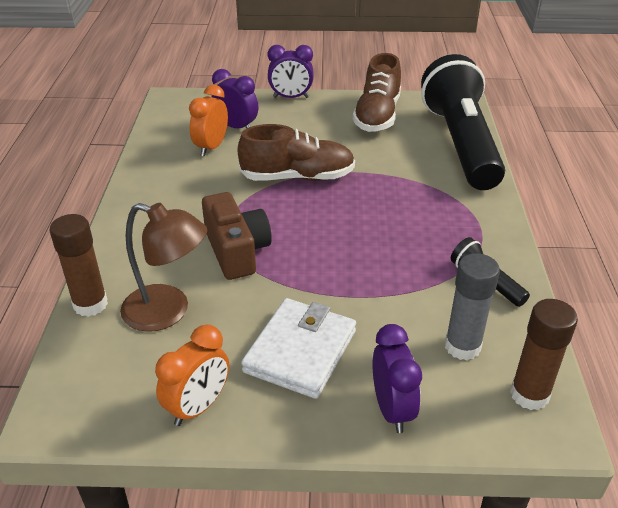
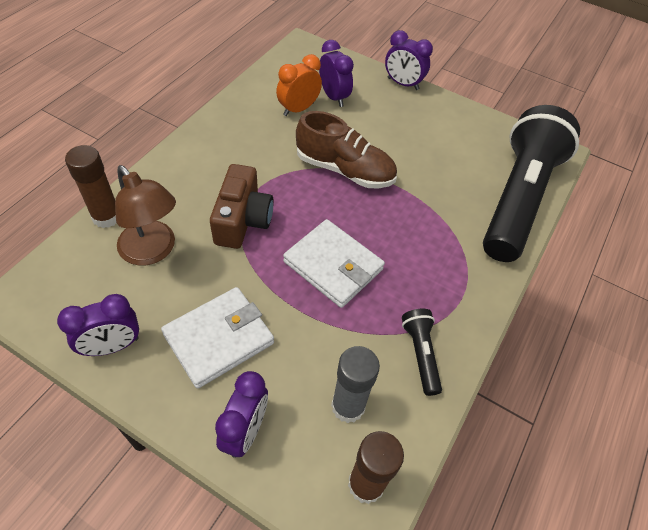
camera: 25 degrees right, 15 degrees up
orange clock [155,324,229,426] -> purple clock [57,294,139,356]
brown shoe [353,53,401,132] -> none
none -> white wallet [283,219,385,308]

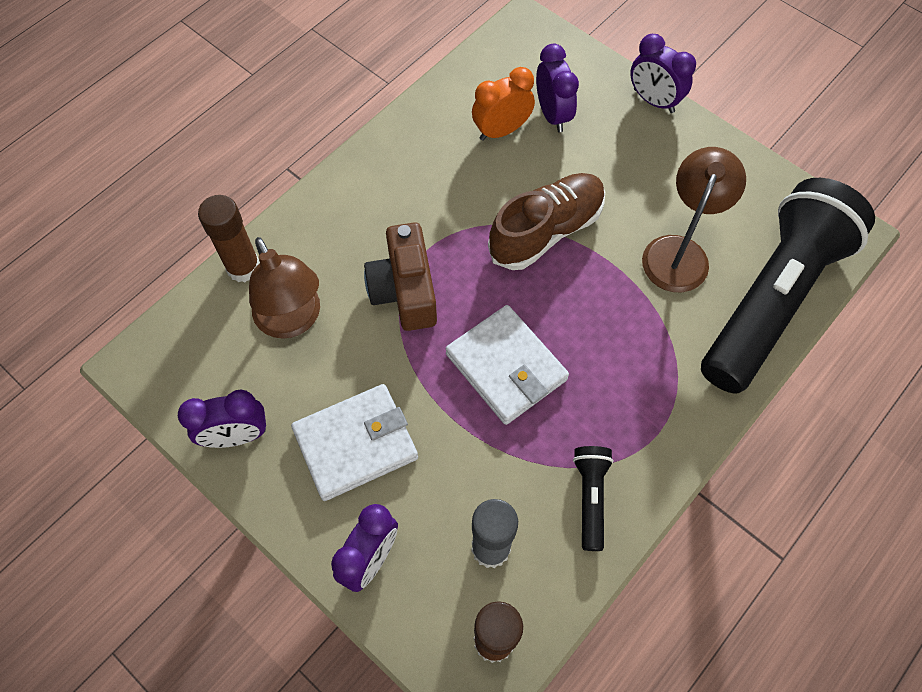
camera: 15 degrees right, 10 degrees up
brown camera [210,164,274,249] -> brown camera turned 150 degrees clockwise [364,222,437,331]
brown shoe [296,111,397,188] -> brown shoe turned 75 degrees counterclockwise [488,173,605,270]
none -> brown lamp [642,147,746,292]

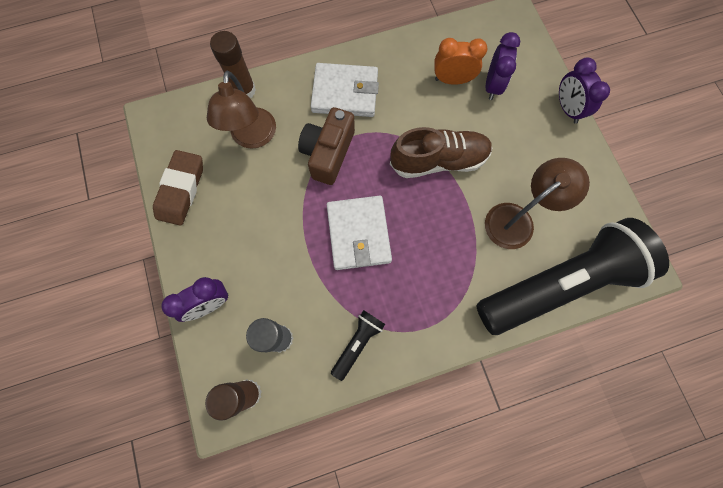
camera: 30 degrees right, 10 degrees up
purple clock [178,389,266,448] -> brown eraser [153,150,203,226]
white wallet [291,384,418,501] -> white wallet moved to [311,63,379,117]

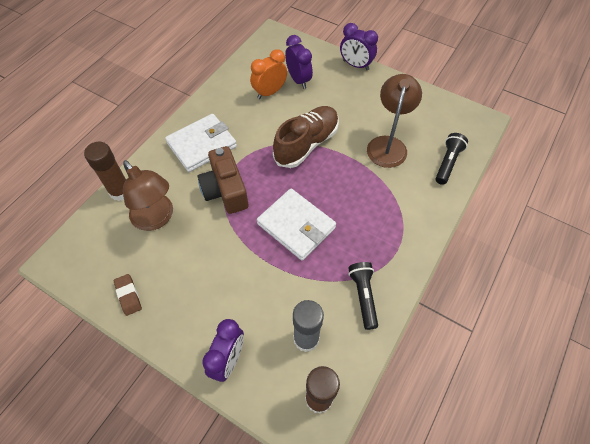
camera: 40 degrees left, 15 degrees down
brown eraser [153,150,203,226] -> brown eraser [114,274,142,316], size x0.55
black flashlight [476,218,669,335] -> black flashlight [435,133,468,185], size x0.40

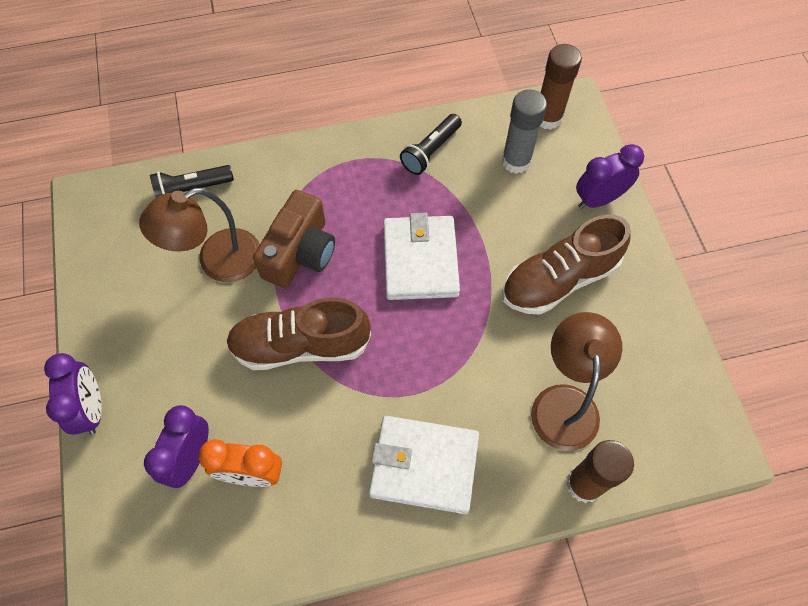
camera: 135 degrees left, 5 degrees up
brown eraser [114,274,142,316] -> none
brown camera [198,146,248,214] -> brown camera moved to [253,190,335,288]
none -> brown shoe [502,215,630,314]

